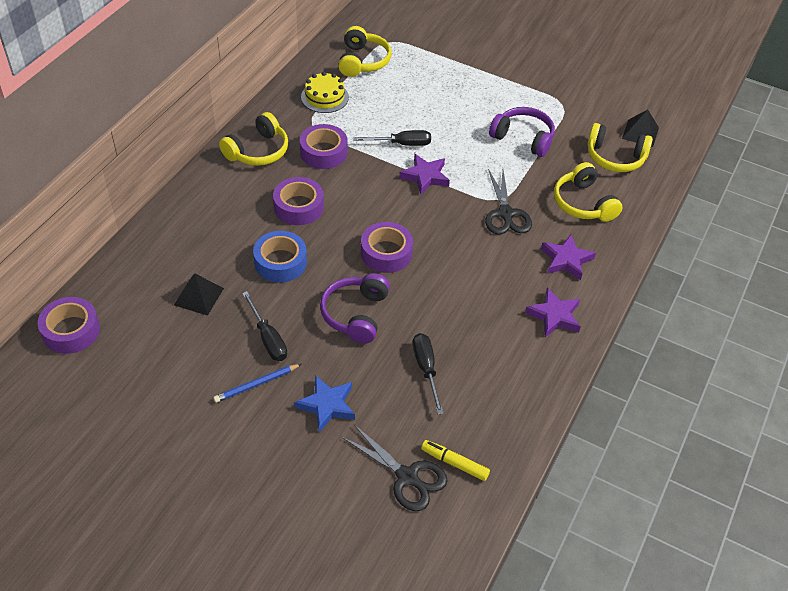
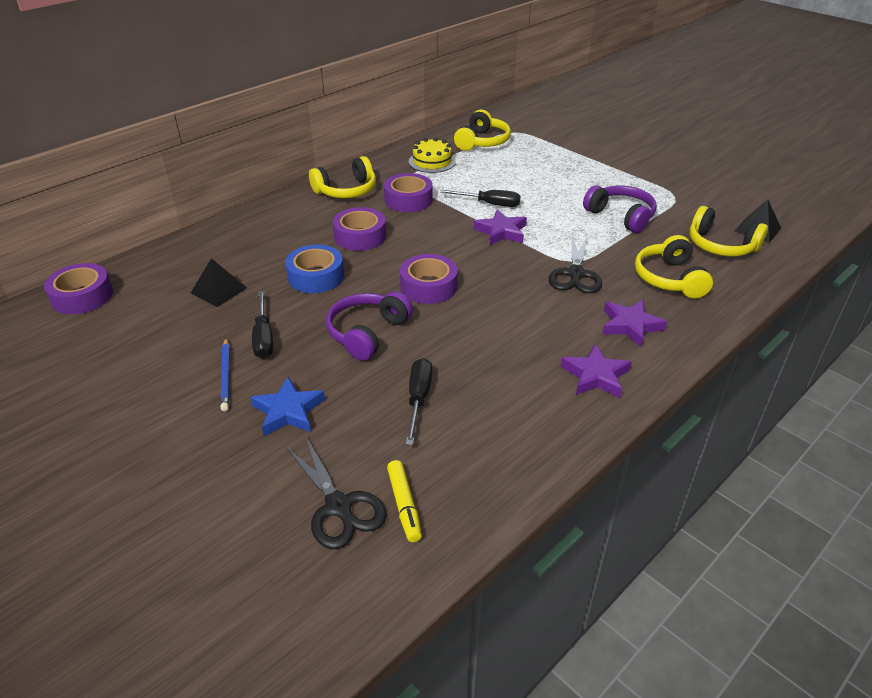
camera: 20 degrees right, 10 degrees down
blue pencil [213,364,301,403] -> blue pencil turned 90 degrees counterclockwise [220,338,230,411]
yellow marker [421,440,490,481] -> yellow marker turned 150 degrees counterclockwise [387,460,422,542]

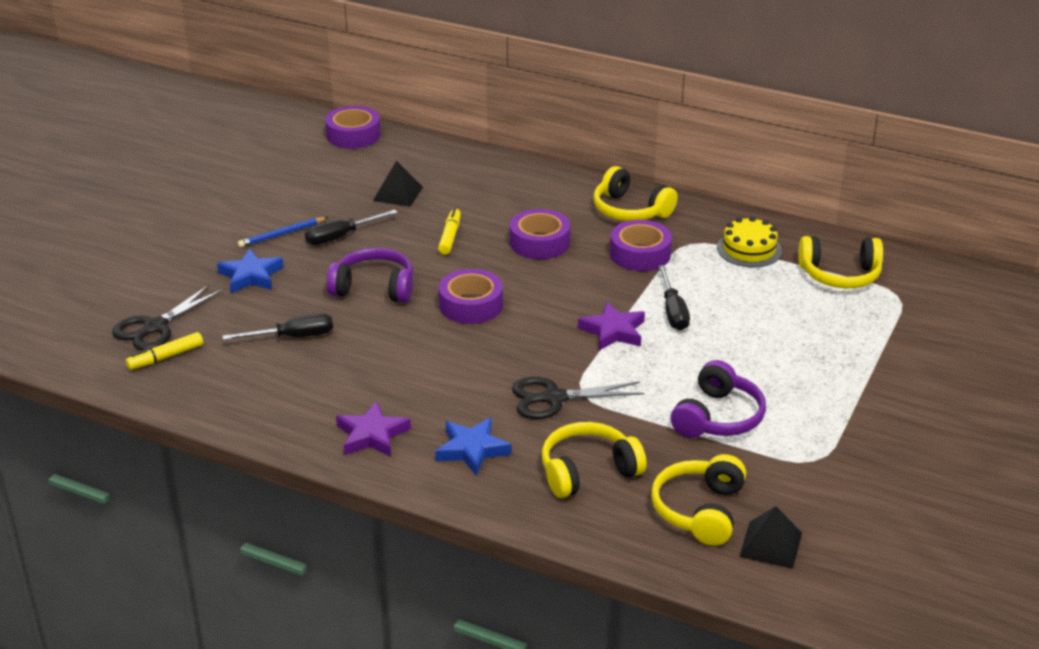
camera: 70 degrees right, 5 degrees down
blue tape [285,245,344,293] -> yellow marker [438,208,461,255]
purple star [602,300,667,347] -> blue star [435,418,511,476]

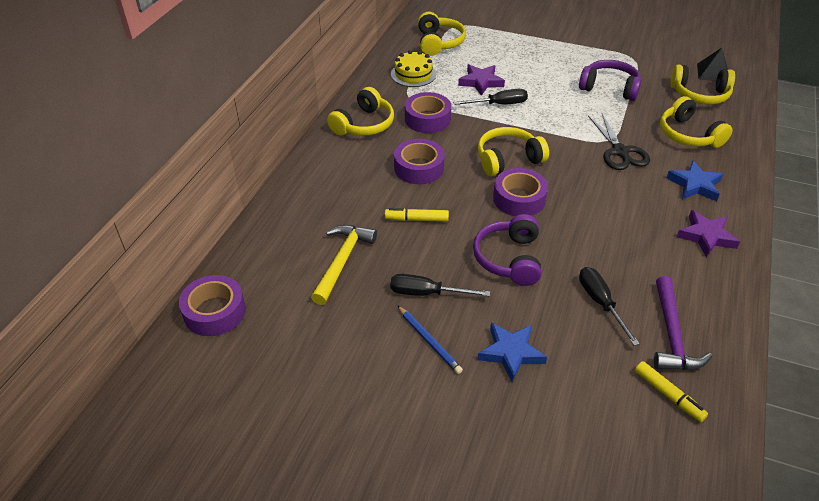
camera: 95 degrees left, 10 degrees up
black scissors [112,284,223,351] -> none
black screwdriver [305,210,398,245] -> black screwdriver turned 135 degrees clockwise [390,274,490,296]
black pyramid [373,160,423,207] -> yellow hammer [311,225,377,305]
purple star [578,301,645,350] -> purple star moved to [458,64,505,96]
none -> yellow headphones [478,127,549,176]
none -> purple hammer [654,276,712,370]

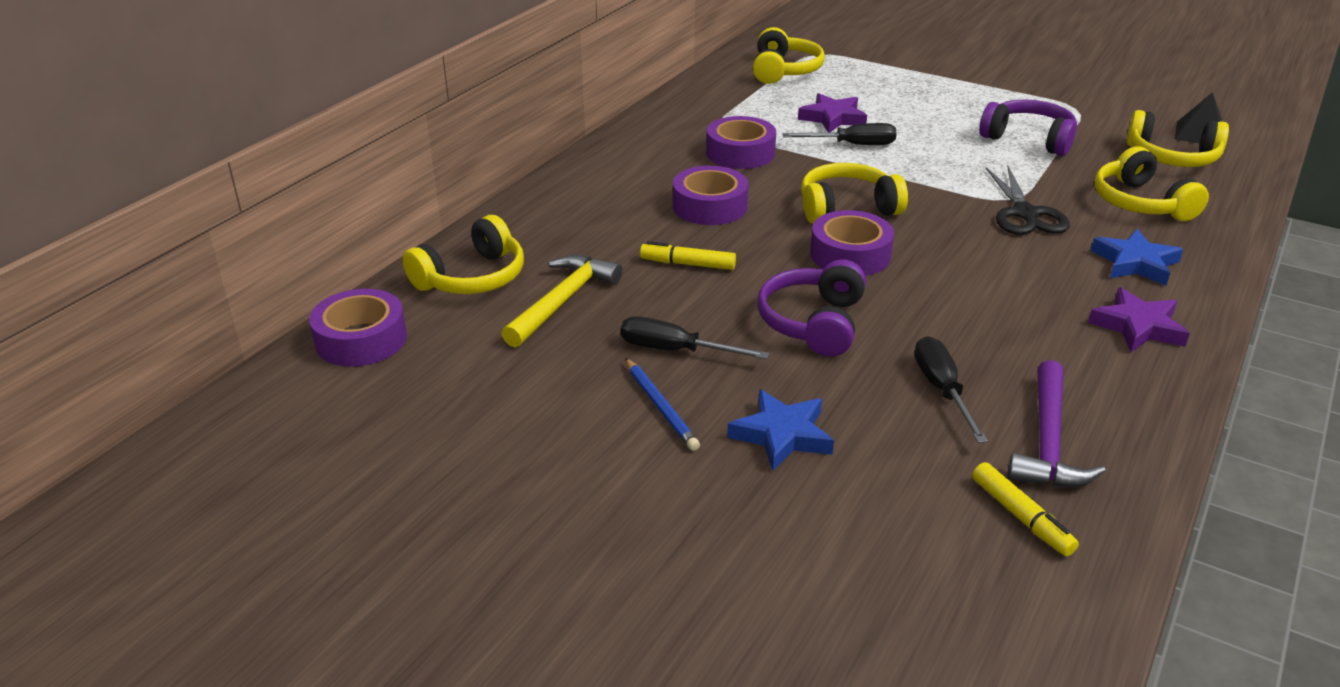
camera: 10 degrees right, 10 degrees down
yellow headphones [327,87,394,136] -> yellow headphones moved to [402,215,524,294]
yellow cake [391,50,436,87] -> none

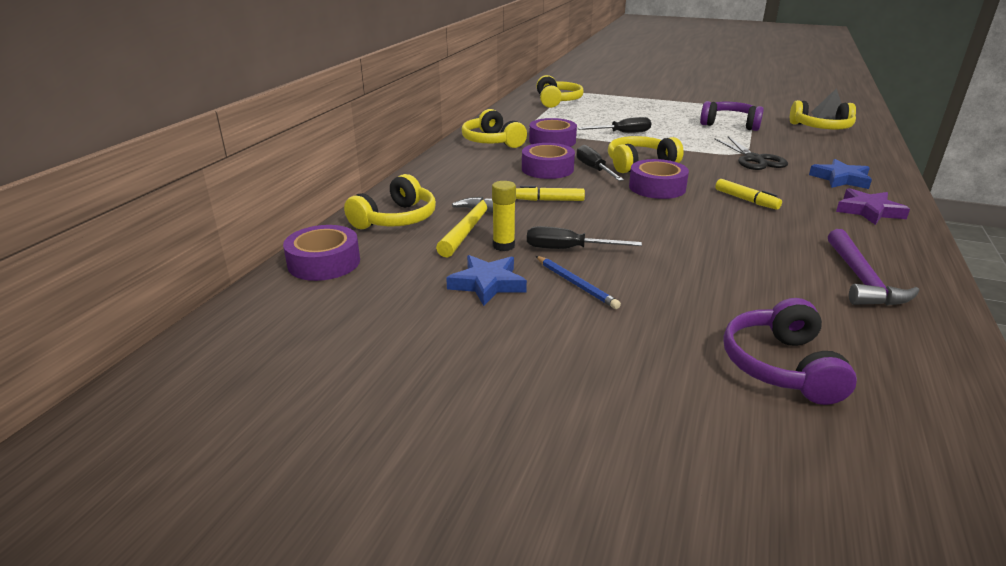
camera: 10 degrees left, 5 degrees down
blue star [727,389,834,471] -> blue star moved to [446,255,527,306]
purple headphones [757,259,866,357] -> purple headphones moved to [723,298,857,405]
purple star [798,93,867,133] -> none
black screwdriver [914,336,988,443] -> black screwdriver moved to [577,145,624,181]
yellow marker [972,462,1079,556] -> yellow marker moved to [715,179,782,210]
yellow headphones [1095,147,1209,221] -> yellow headphones moved to [461,109,527,148]
none -> yellow glue stick [492,181,516,251]

